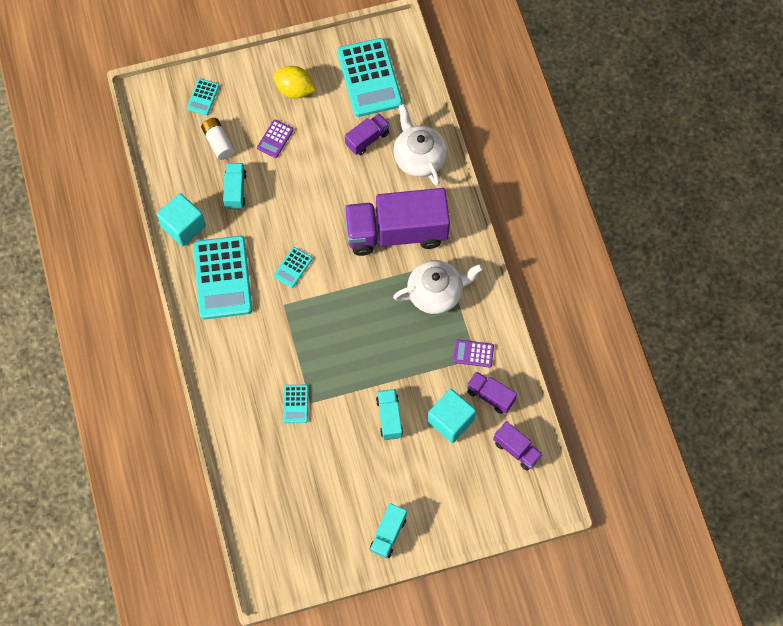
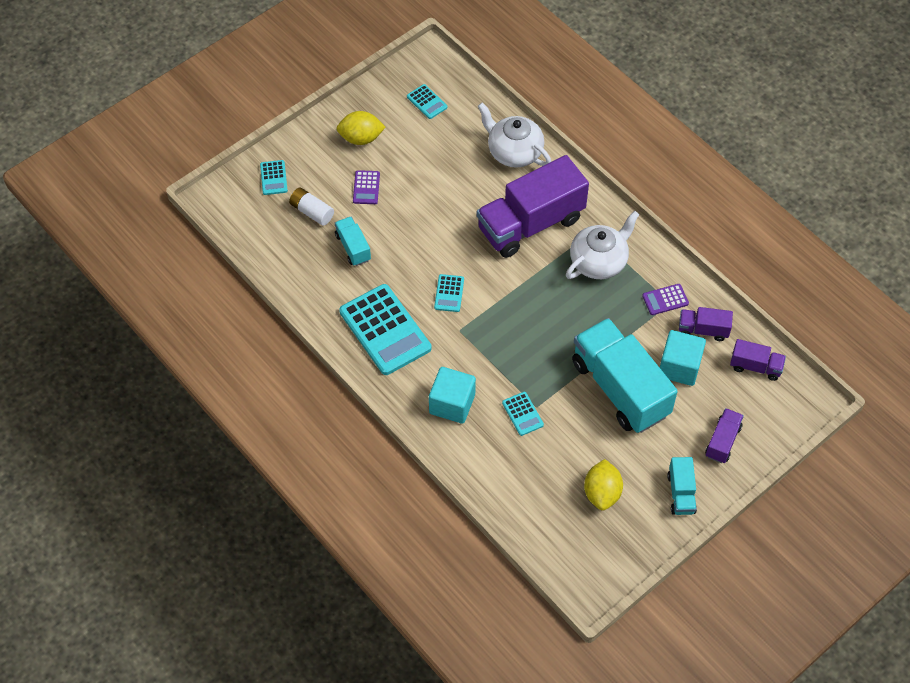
camera: 25 degrees left, 10 degrees down
turquoise cube [157,193,206,247] -> turquoise cube moved to [429,367,476,424]
turquoise calculator [337,38,403,117] -> turquoise calculator [407,84,447,119], size x0.46
purple truck [345,113,390,155] -> purple truck moved to [705,408,744,463]
turquoise truck [376,389,403,440] -> turquoise truck [572,318,678,433], size x2.18
none -> yellow lemon [584,459,623,510]

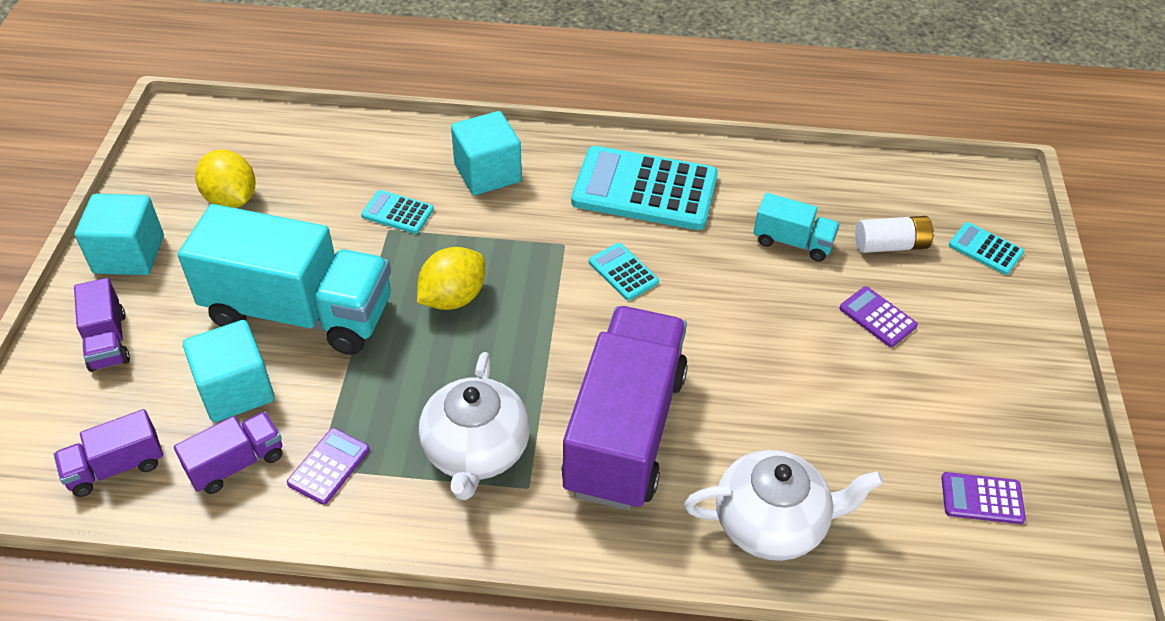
camera: 135 degrees right, 10 degrees down
yellow lemon [336,111,385,145] -> yellow lemon moved to [417,247,485,310]
turquoise calculator [407,84,447,119] -> purple calculator [941,472,1026,524]
turquoise truck [667,457,697,515] -> turquoise cube [75,194,164,275]

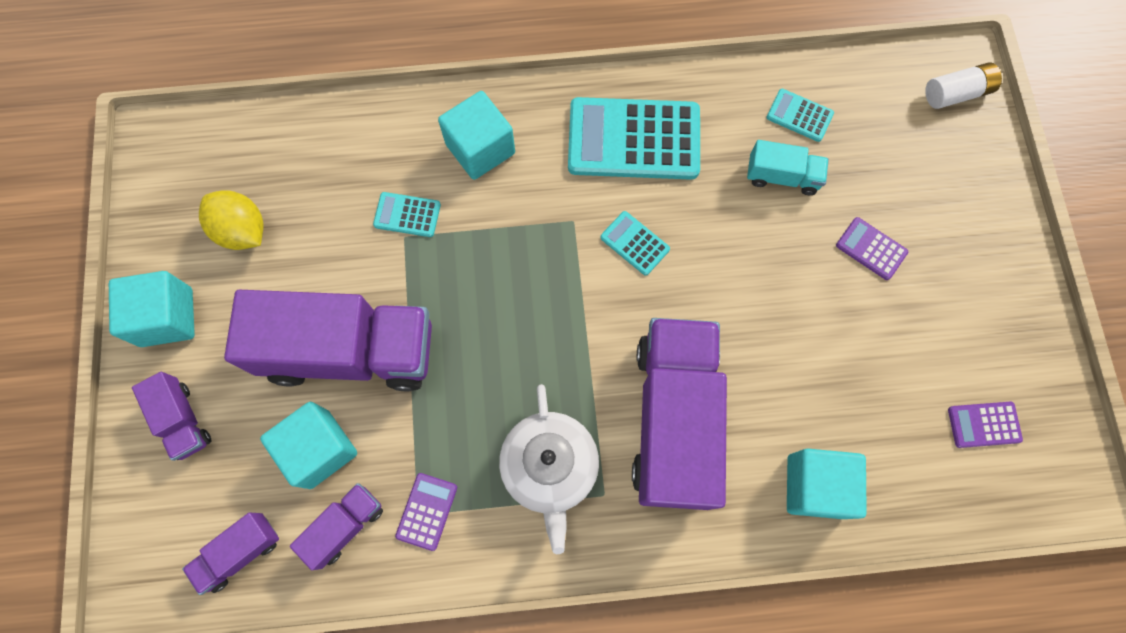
camera: 10 degrees left, 25 degrees up
turquoise truck [178,204,391,355] -> purple truck [224,290,432,391]
yellow lemon [417,247,485,310] -> none
white teapot [684,450,884,561] -> turquoise cube [787,448,867,519]
white battery [855,216,934,253] -> white battery moved to [925,62,1002,109]
turquoise calculator [949,222,1024,275] -> turquoise calculator moved to [766,89,834,142]

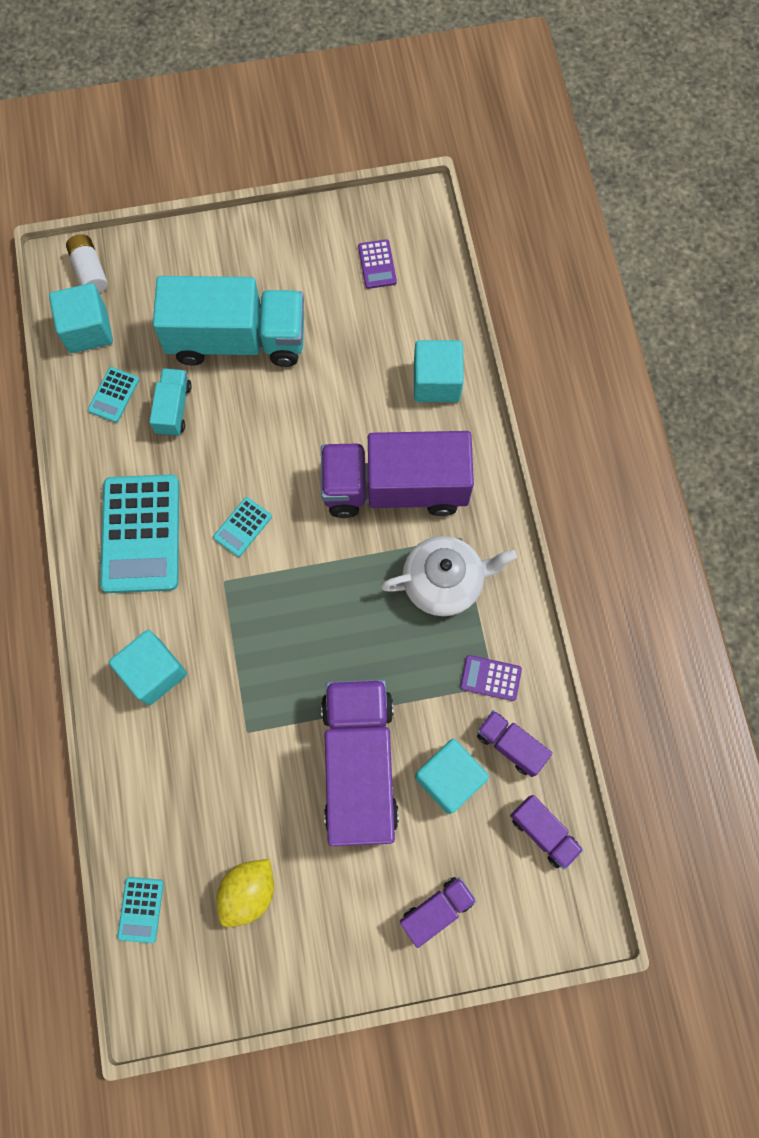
camera: 95 degrees left, 0 degrees up
turquoise cube [109,271,195,347] -> turquoise cube moved to [49,283,113,353]
turquoise calculator [373,192,441,237] -> turquoise calculator moved to [117,877,164,943]
purple calculator [836,217,908,280] -> turquoise truck [153,276,304,367]

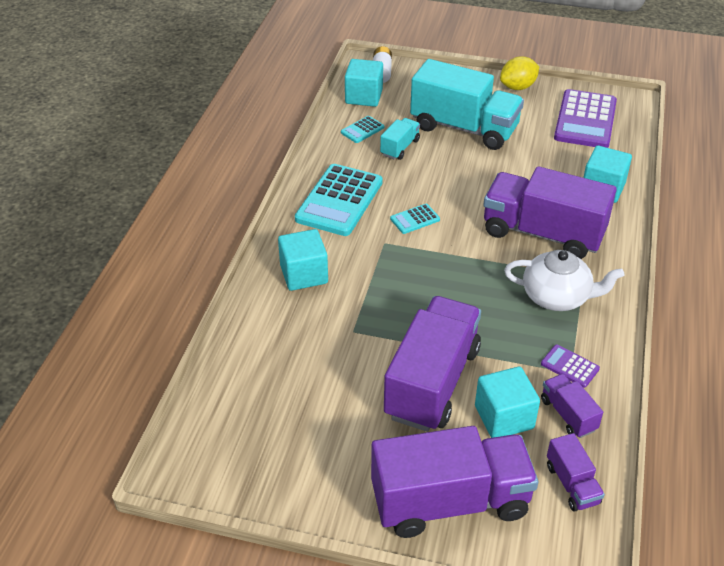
camera: 25 degrees right, 30 degrees down
turquoise calculator [117,877,164,943] -> none
yellow lemon [216,859,274,927] -> yellow lemon moved to [500,56,539,90]
purple calculator [358,239,397,289] -> purple calculator [554,89,617,148], size x2.18
purple truck [400,877,476,948] -> purple truck [371,426,539,538], size x2.18

